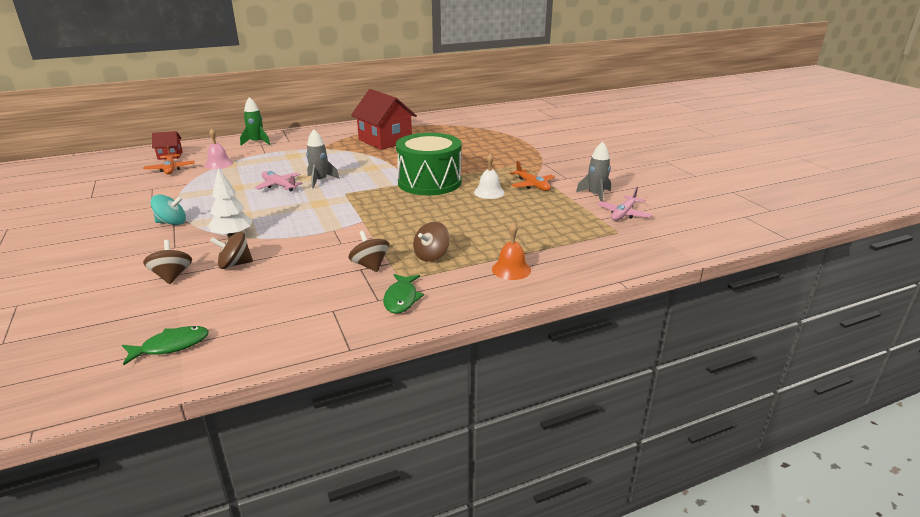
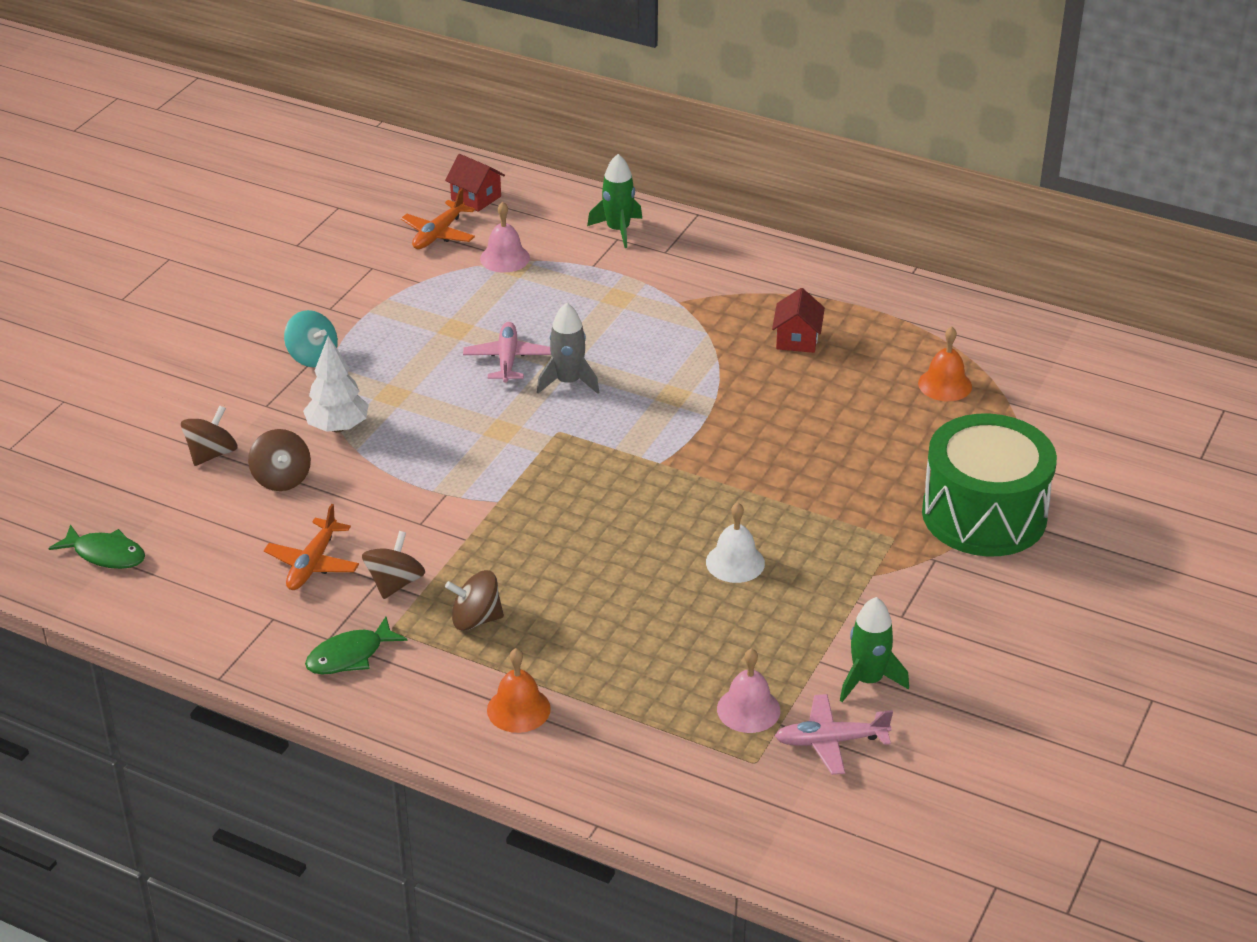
camera: 50 degrees right, 10 degrees up
brown spinning top [210,232,253,269] -> brown spinning top turned 150 degrees counterclockwise [248,429,311,491]
red house [351,89,417,150] -> red house [772,288,825,353], size x0.48
green drum [396,133,462,195] -> green drum moved to [922,414,1057,556]
orange plane [510,161,555,191] -> orange plane moved to [264,504,359,590]
grey rocket [576,141,611,202] -> green rocket [840,597,909,702]
none -> pink bell [717,648,781,733]
none -> orange bell [918,327,972,401]

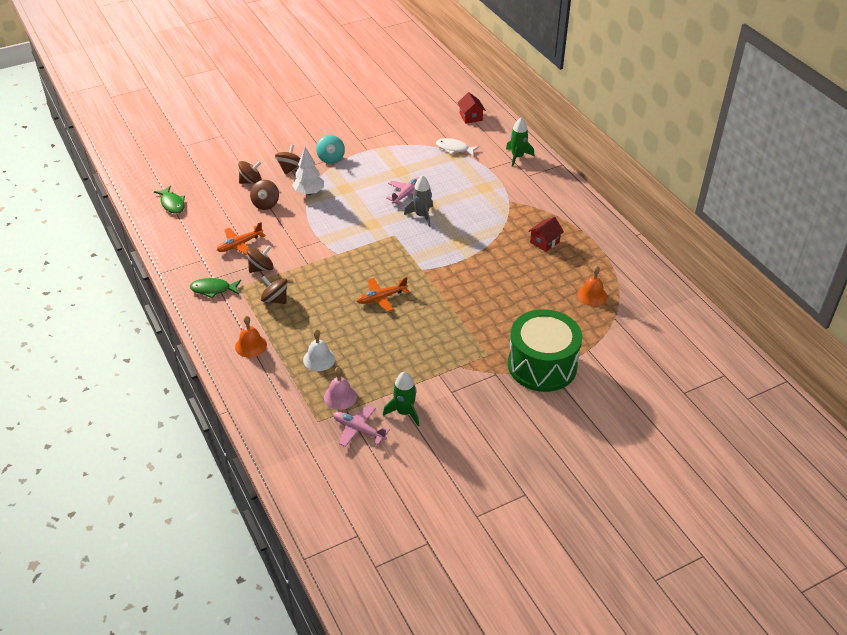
camera: 35 degrees right, 5 degrees up
orange plane [401,188,475,249] -> orange plane moved to [357,277,410,312]
pink bell [480,202,530,273] -> white fish [436,138,479,157]
white bell [706,502,765,583] -> white bell moved to [303,329,335,371]
none -> brown spinning top [275,144,300,174]

